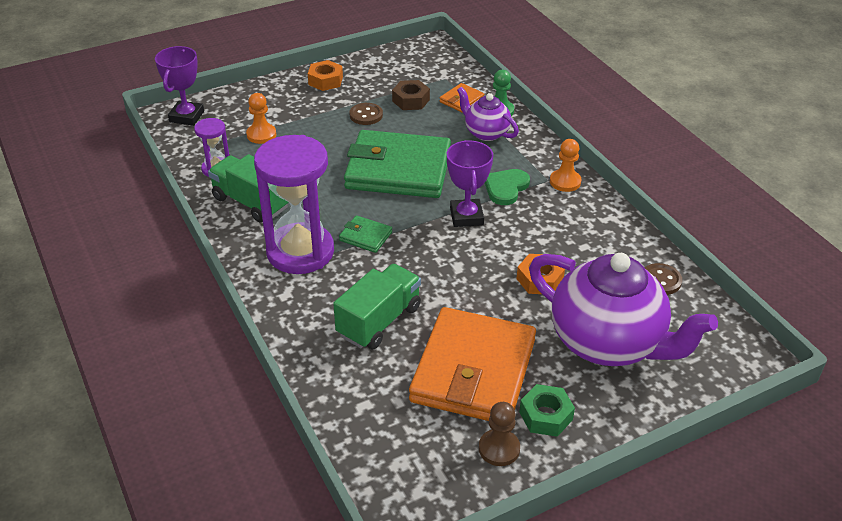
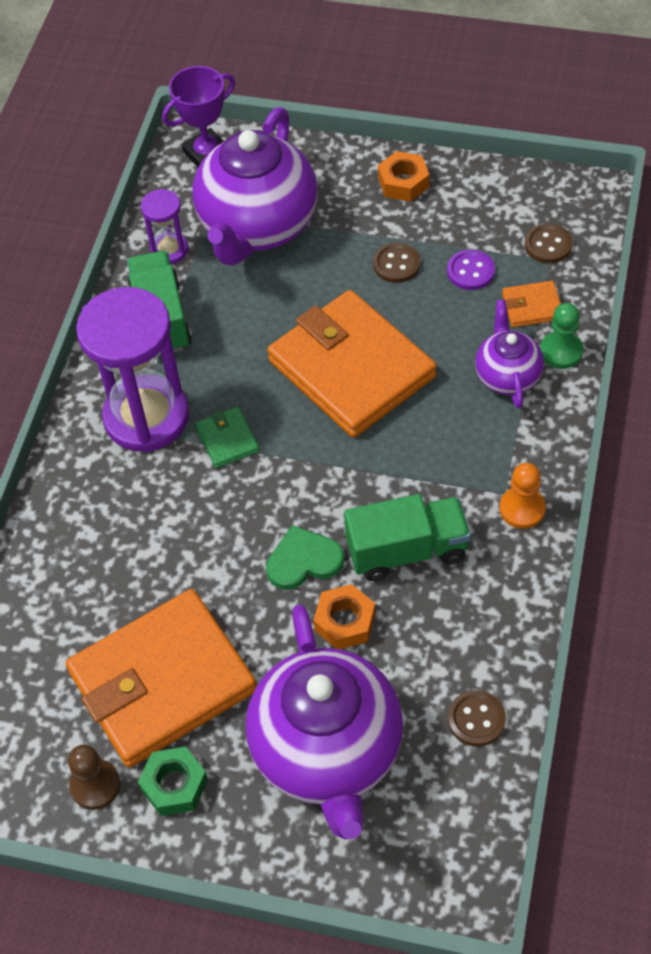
camera: 45 degrees right, 15 degrees up
orange pawn [246,93,276,144] -> purple teapot [193,107,318,265]
green truck [333,264,421,349] -> green truck moved to [344,494,471,581]
green wallet [344,130,451,198] -> orange wallet [267,290,437,438]
brown nut [392,80,430,110] -> purple button [447,249,495,290]
purple trophy [447,140,493,227] -> none
green heart [485,169,530,205] -> green heart moved to [266,525,344,590]
none -> brown button [525,223,573,263]

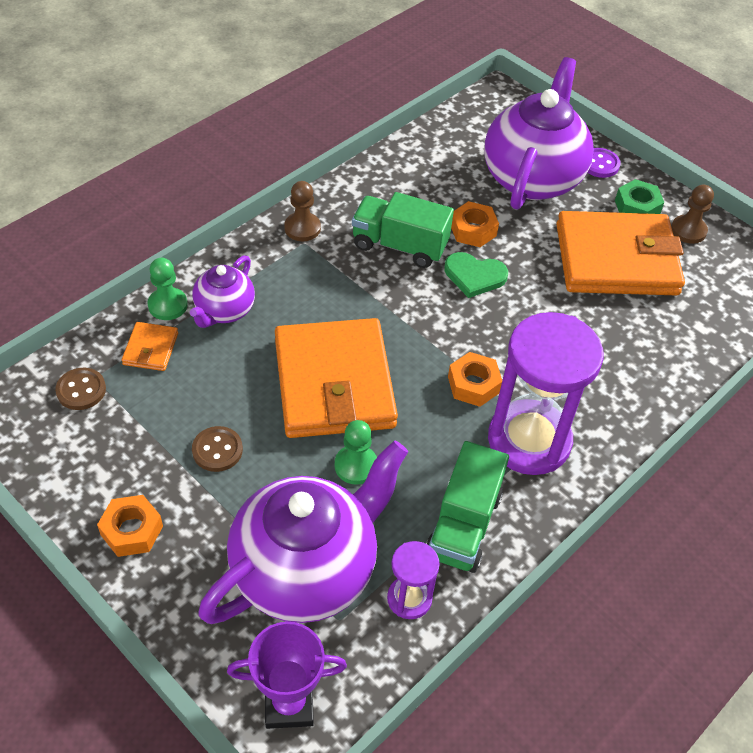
camera: 155 degrees left, 5 degrees down
green wallet [196,407,259,468] -> orange nut [448,352,502,407]
purple button [447,249,495,290] -> purple button moved to [587,148,621,178]
brown button [448,690,506,747] -> none
orange pawn [500,463,546,529] -> brown pawn [284,181,321,241]
orange wallet [502,281,561,327] -> orange wallet turned 75 degrees clockwise [122,322,178,371]
none -> green pawn [335,420,377,484]

